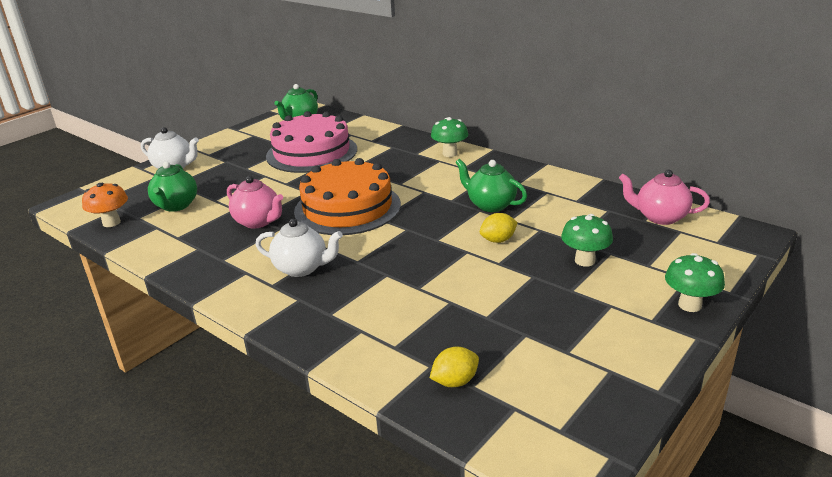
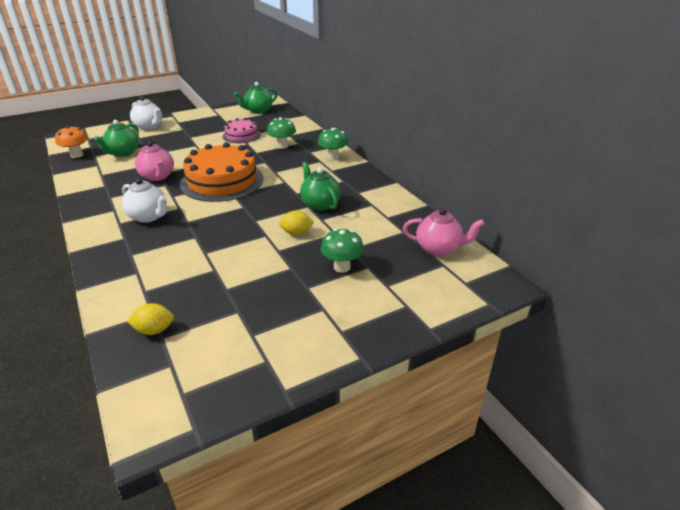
camera: 20 degrees right, 5 degrees up
pink cake [266,111,357,173] -> pink cake [222,118,261,143], size x0.55
pink teapot [619,170,710,225] -> pink teapot turned 150 degrees clockwise [403,208,485,256]
green mushroom [665,253,725,312] -> green mushroom moved to [267,117,296,149]

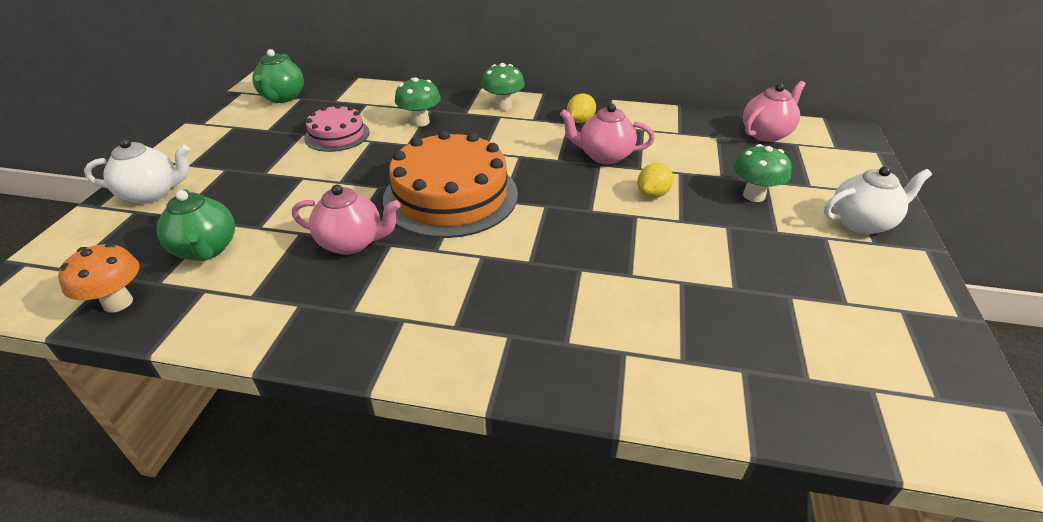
camera: 50 degrees left, 5 degrees up
white teapot [122,178,167,223] -> white teapot moved to [824,166,932,234]
yellow lemon [127,303,174,335] -> yellow lemon moved to [567,93,596,123]
green teapot [300,162,341,211] -> pink teapot [560,103,655,164]

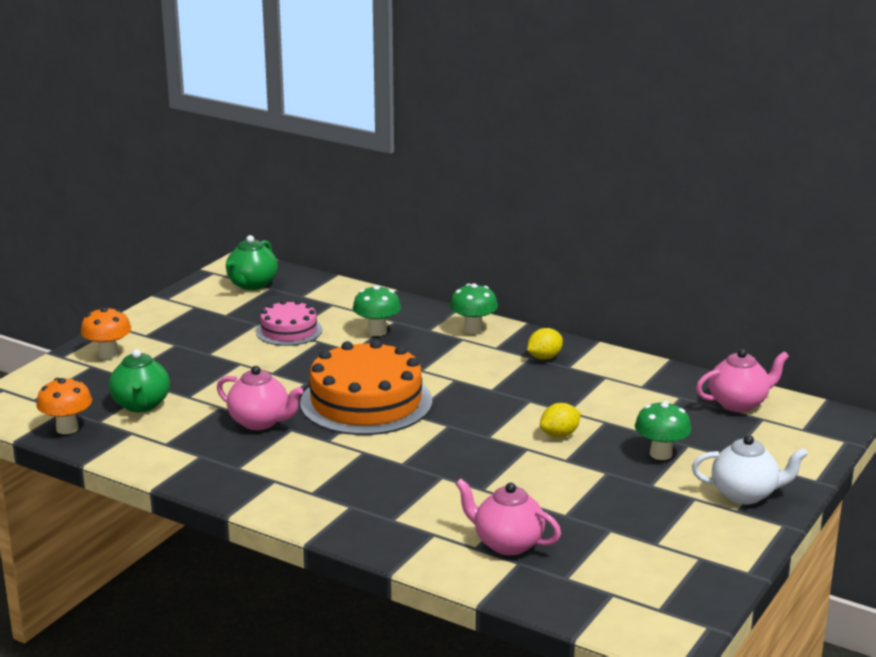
camera: 20 degrees right, 15 degrees down
white teapot [84,139,190,204] -> orange mushroom [81,307,131,359]
pink teapot [560,103,655,164] -> pink teapot moved to [455,479,561,555]

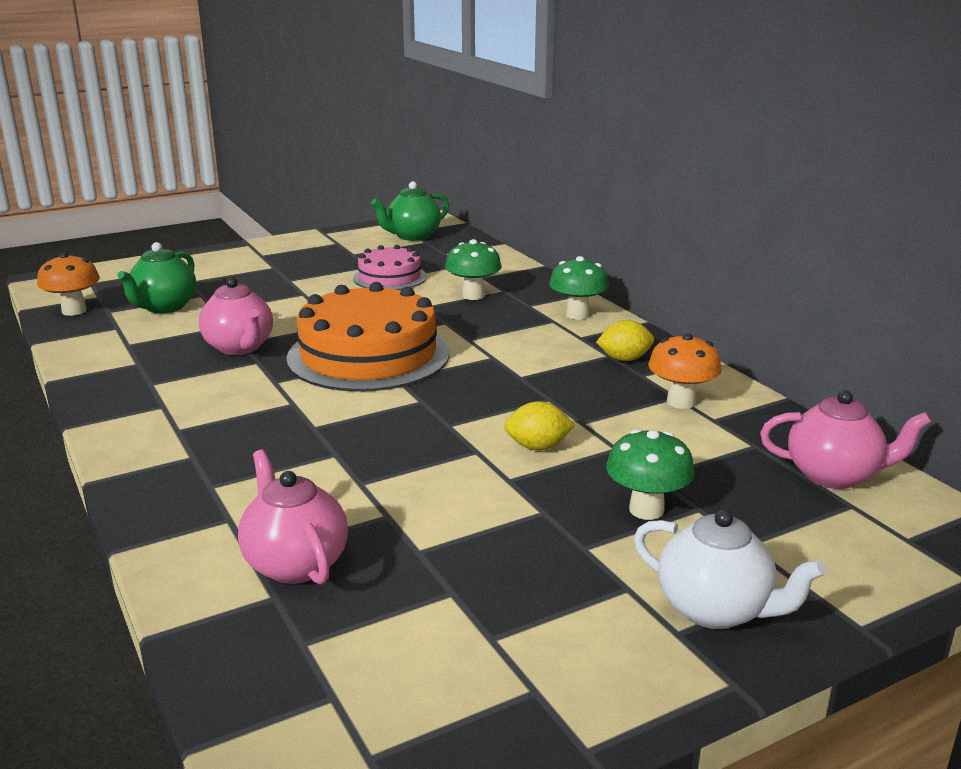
camera: 30 degrees right, 0 degrees up
orange mushroom [81,307,131,359] -> orange mushroom moved to [648,333,722,409]

